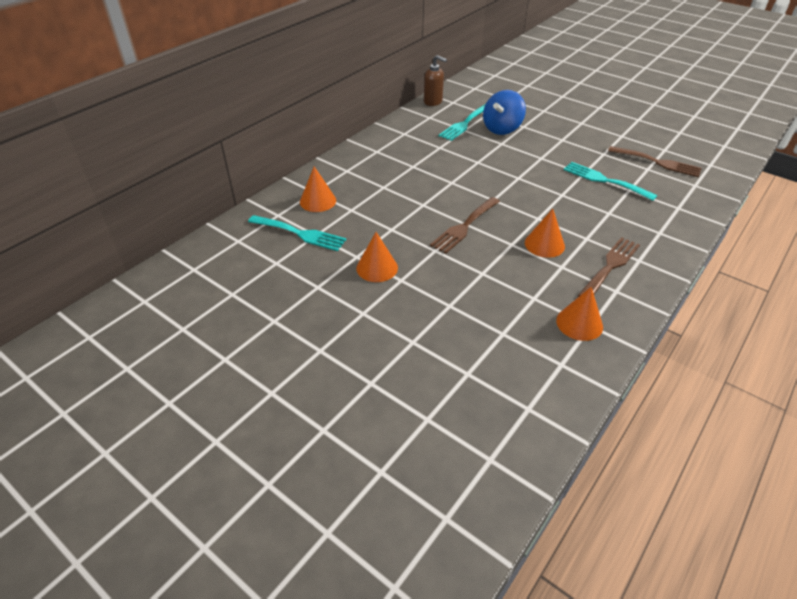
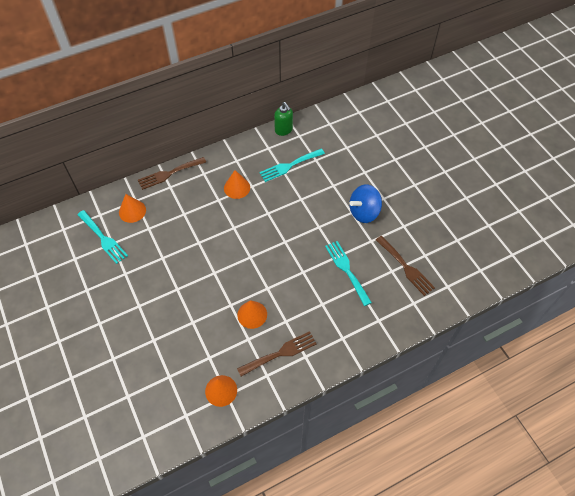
camera: 25 degrees right, 15 degrees up
orange cone [356,232,398,282] -> orange cone moved to [224,170,250,199]
brown soap dispenser [424,55,447,106] -> green soap dispenser [274,102,293,136]
brown fork [430,197,500,254] -> brown fork moved to [138,157,206,190]
blue spinning top [483,90,526,135] -> blue spinning top moved to [349,184,382,223]

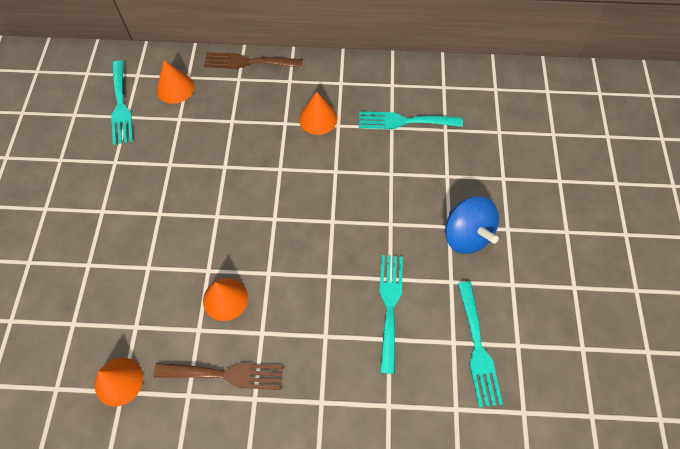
camera: 30 degrees right, 5 degrees up
green soap dispenser [274,102,293,136] -> none
blue spinning top [349,184,382,223] -> blue spinning top turned 120 degrees counterclockwise [445,196,499,254]
brown fork [376,236,435,296] -> turquoise fork [458,282,503,407]

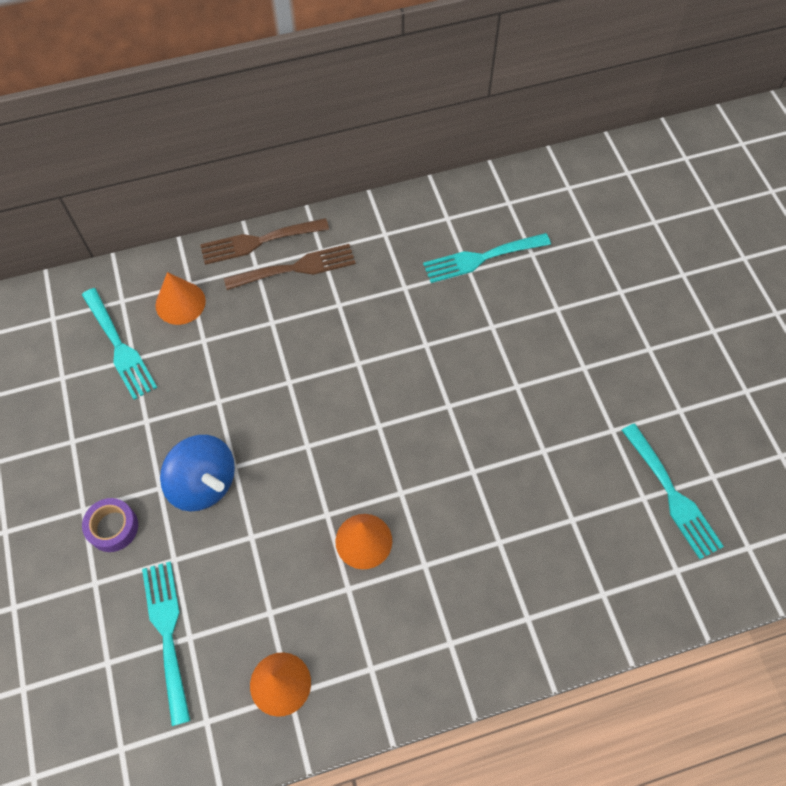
camera: 20 degrees left, 0 degrees up
brown fork [153,363,283,390] -> brown fork moved to [224,244,356,290]
orange cone [299,91,337,135] -> none
turquoise fork [379,255,403,374] -> turquoise fork moved to [142,562,191,726]
blue spinning top [445,196,499,254] -> blue spinning top moved to [160,435,235,512]
none -> purple tape [82,498,138,552]

